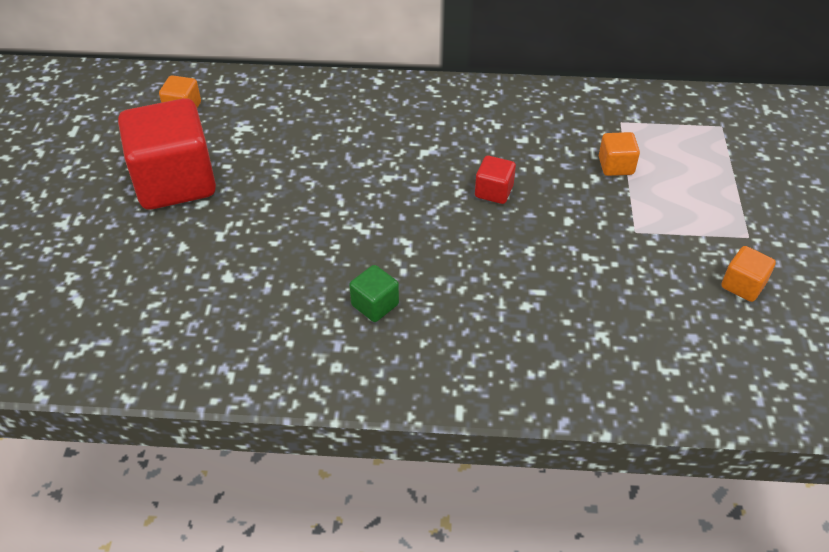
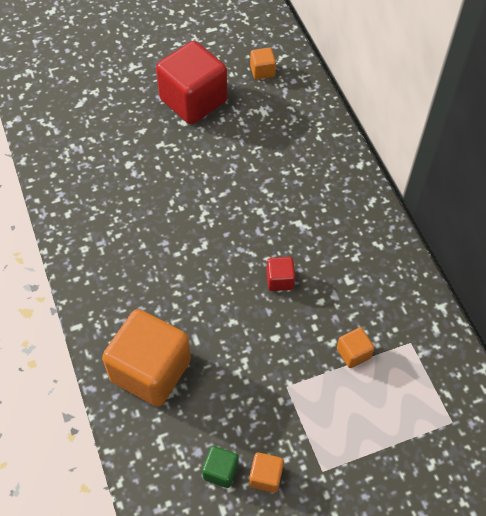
camera: 65 degrees right, 10 degrees up
green cube [349,265,399,322] -> green cube moved to [202,446,238,488]
none -> orange cube [102,309,191,406]

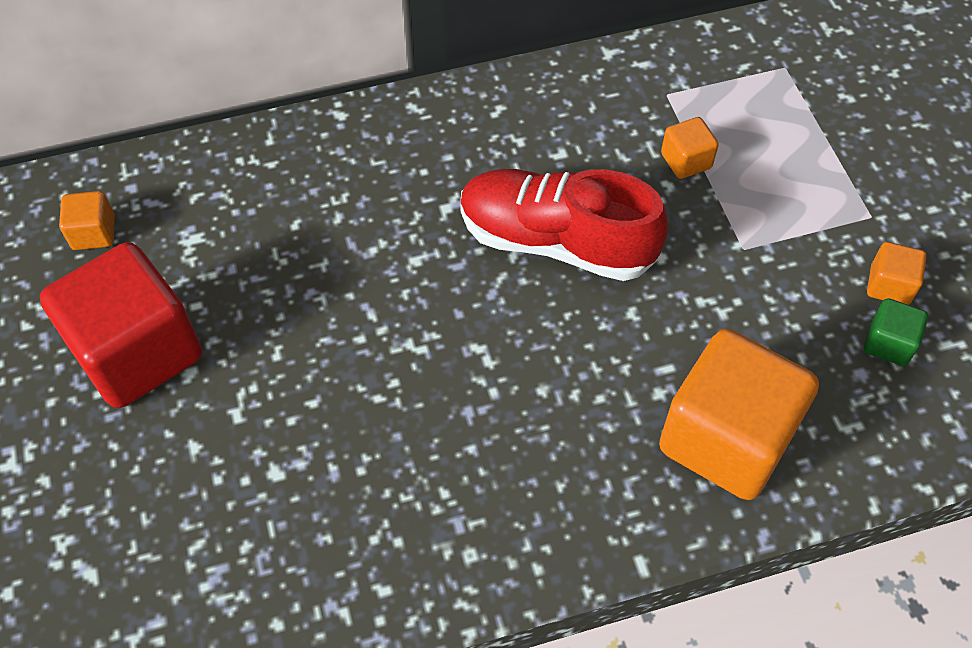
camera: 85 degrees left, 0 degrees up
red cube [266,257,295,291] -> red shoe [460,169,668,281]

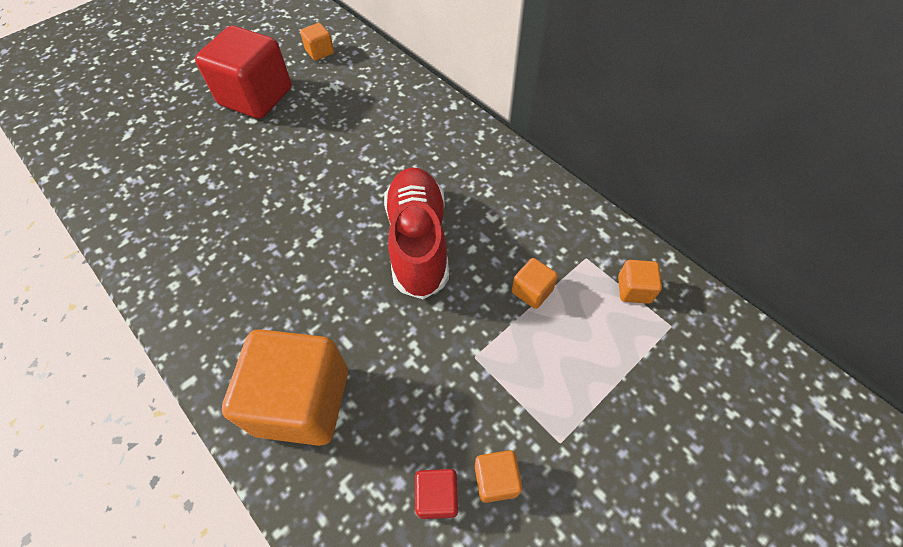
camera: 65 degrees right, 0 degrees up
green cube [864,298,928,366] -> red cube [415,469,458,519]
none -> orange cube [618,260,662,304]

